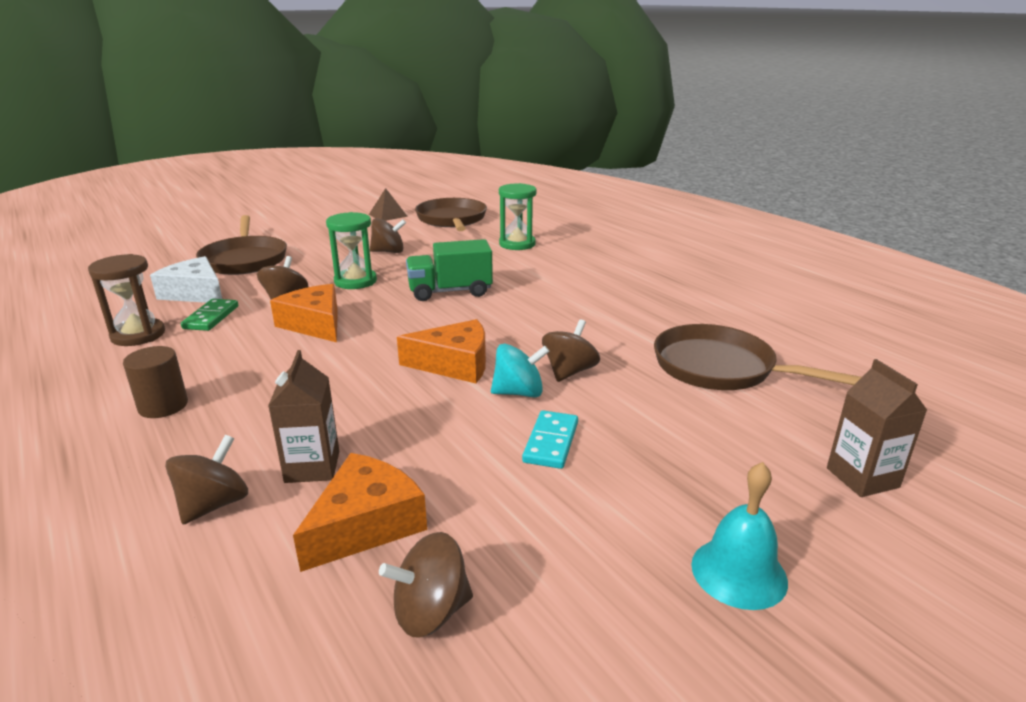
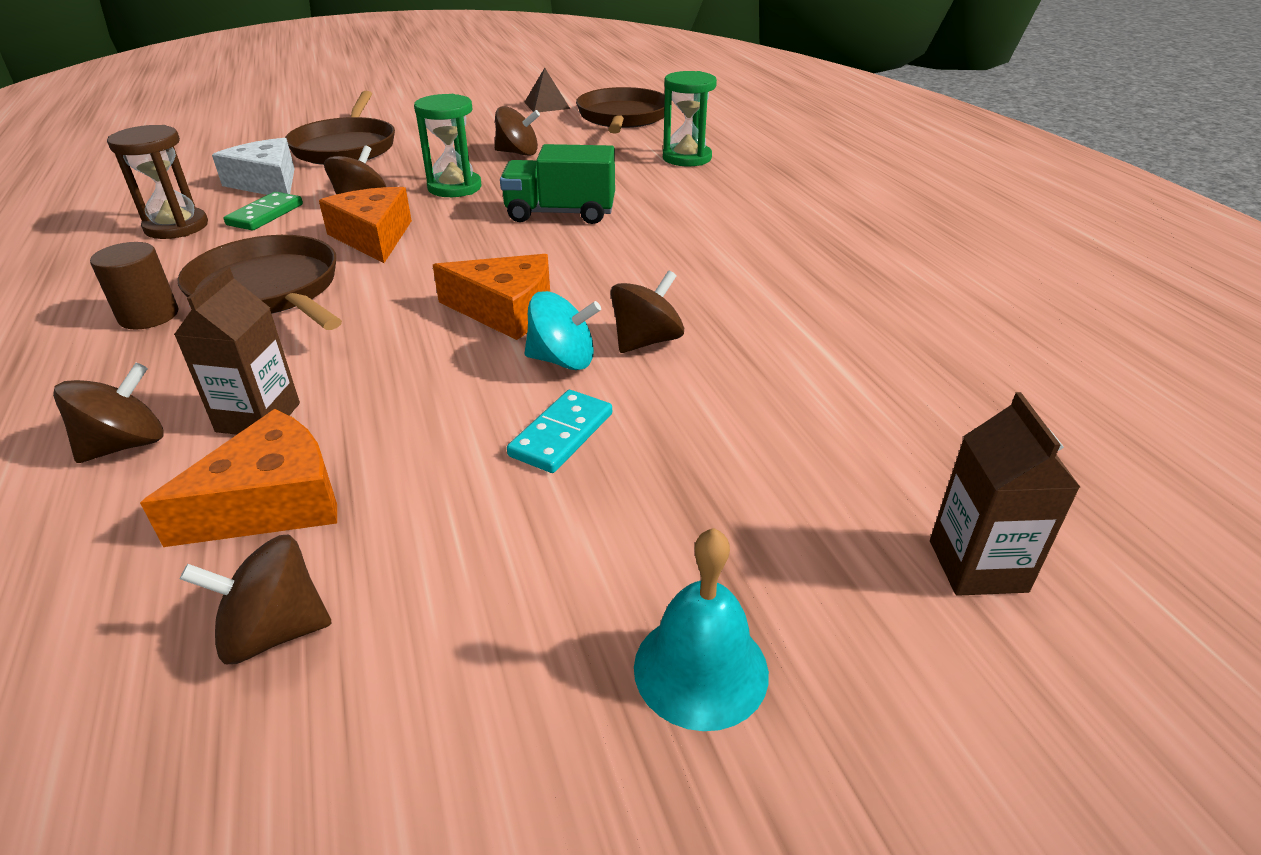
camera: 15 degrees right, 10 degrees up
brown pan [654,324,862,390] -> brown pan moved to [177,235,342,330]

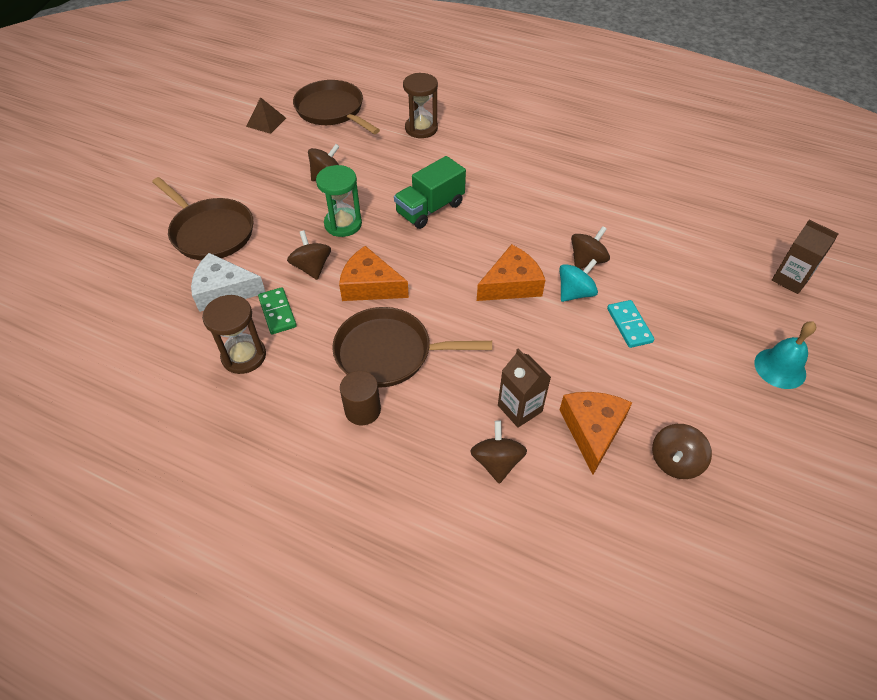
camera: 45 degrees left, 15 degrees up
brown spinning top [611,270,684,353] -> brown spinning top turned 45 degrees clockwise [571,226,610,269]
green hourglass [663,71,717,166] -> brown hourglass [403,73,438,138]

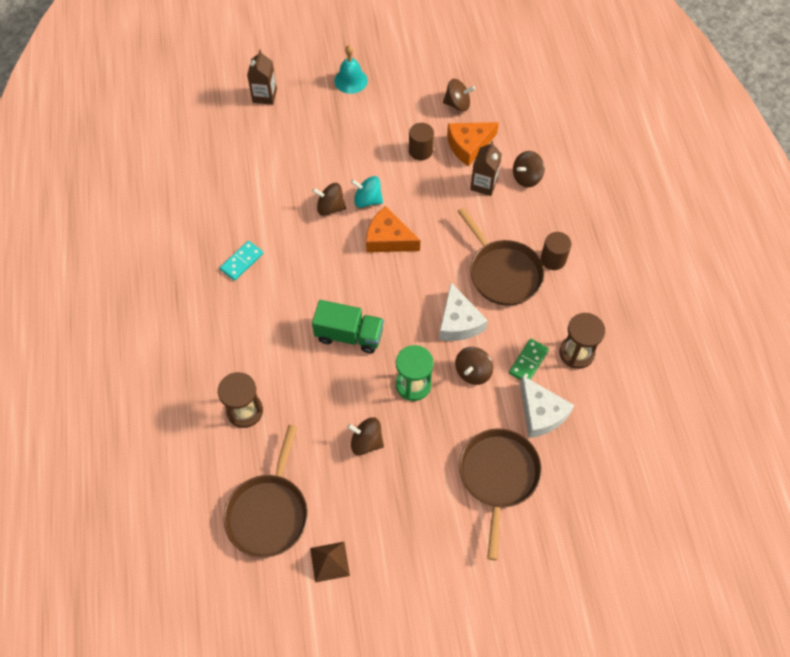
camera: 125 degrees left, 10 degrees up
orange cheese [339,246,409,301] -> white cheese [439,283,488,341]
turquoise domino [607,300,654,348] -> turquoise domino moved to [220,241,263,281]
none -> brown cylinder [409,123,434,160]

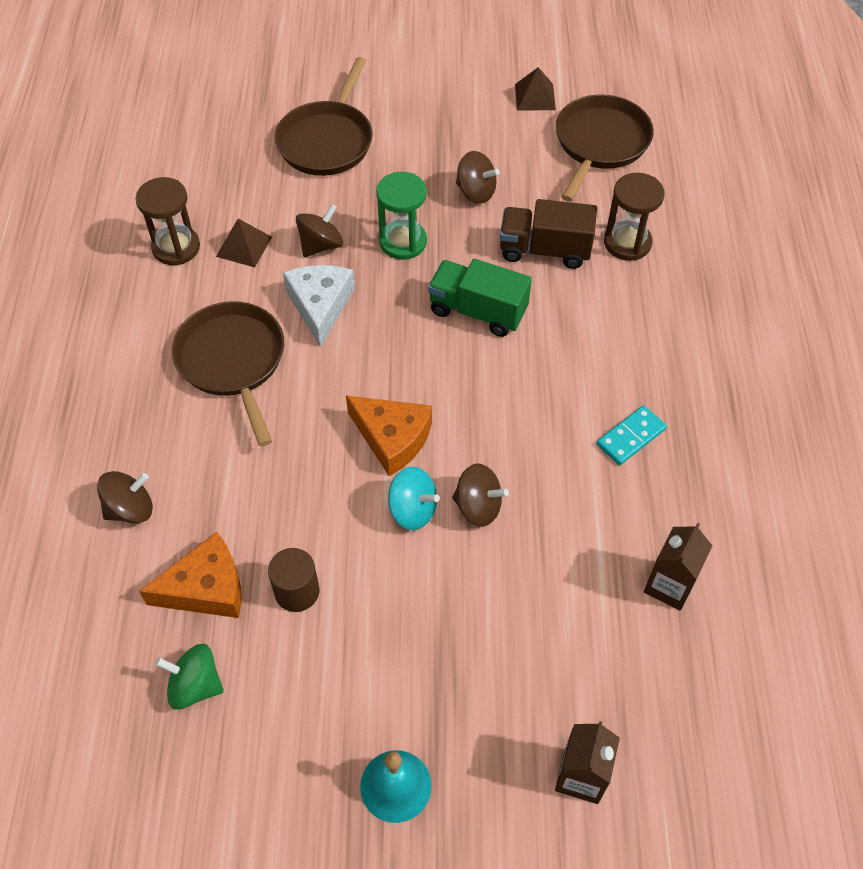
camera: 170 degrees left, 5 degrees down
brown spinning top [443,79,475,112] -> green spinning top [155,644,224,710]
brown carton [470,141,502,196] -> brown carton moved to [644,523,712,611]
green domino [509,339,549,380] -> brown pyramid [216,219,272,267]
white cheese [520,375,574,438] -> none
brown cylinder [541,232,571,270] -> none
none -> brown truck [500,199,597,269]

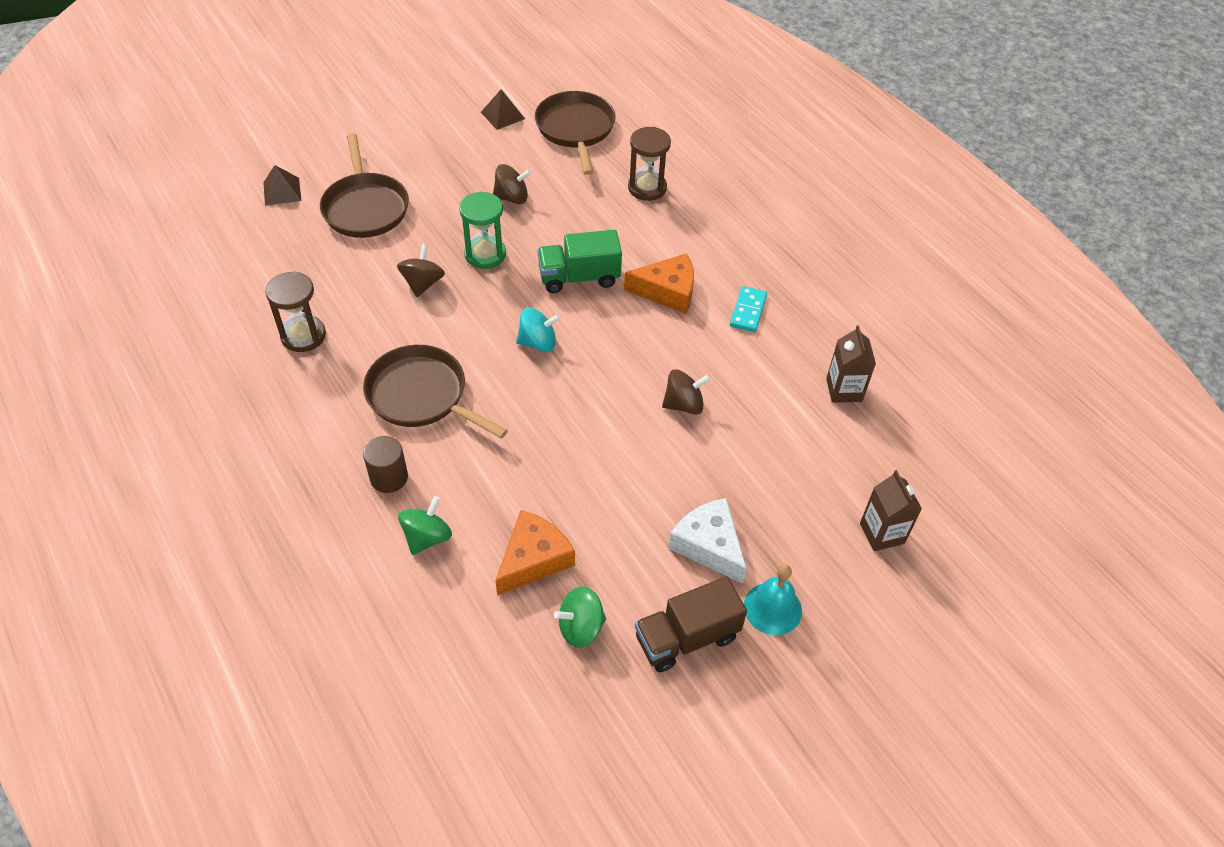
camera: 35 degrees left, 5 degrees down
brown spinning top [97,471,153,523] -> green spinning top [398,496,452,555]
brown pyramid [216,219,272,267] -> brown pyramid moved to [263,165,301,206]
brown cylinder [268,548,320,612] -> brown cylinder moved to [363,436,408,493]
white cheese [283,265,355,347] -> white cheese moved to [669,498,747,584]
orange cheese [346,395,432,476] -> orange cheese moved to [624,253,694,314]
turquoise spinning top [388,467,440,530] -> turquoise spinning top moved to [516,308,561,352]
brown truck [500,199,597,269] -> brown truck moved to [635,576,747,672]

